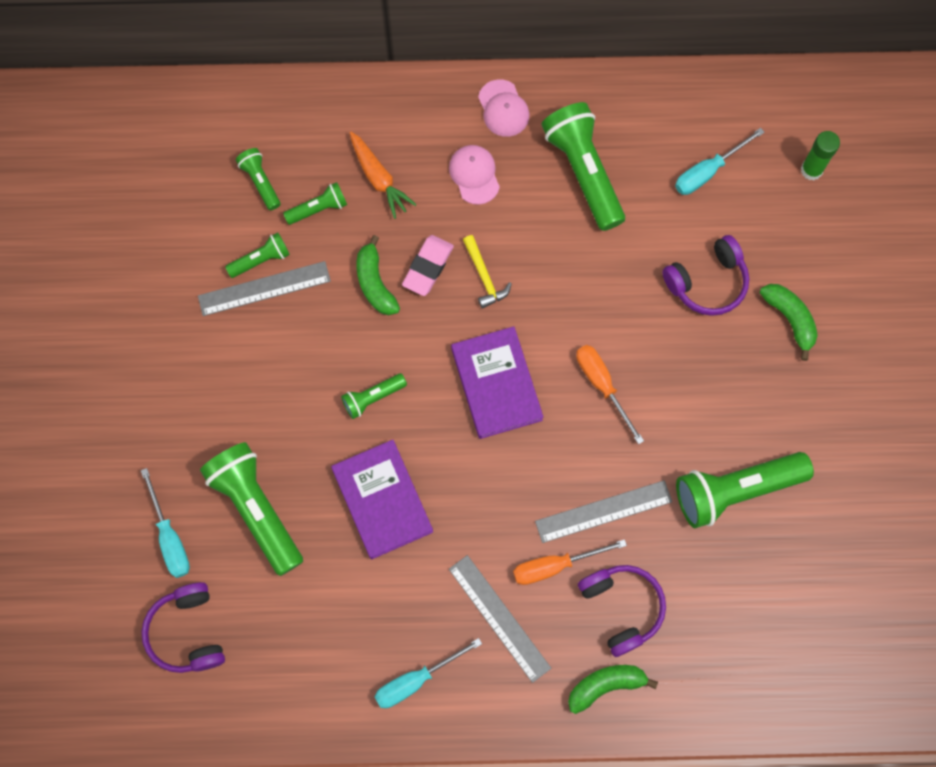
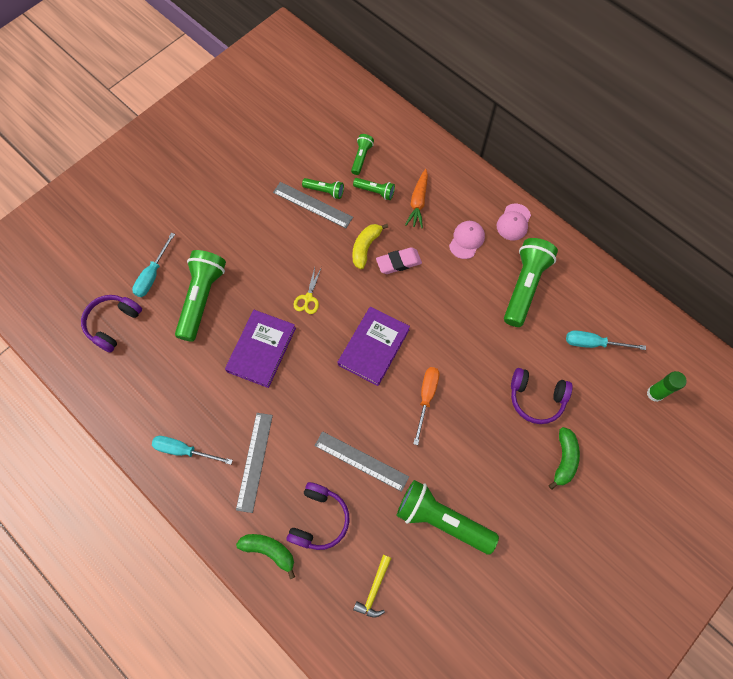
camera: 45 degrees right, 5 degrees down
green flashlight [341,373,407,419] -> yellow scissors [293,267,322,314]
green banana [356,235,400,315] -> yellow banana [352,224,388,269]
yellow hammer [463,235,512,309] -> yellow hammer moved to [353,555,391,617]
orange screwdriver [513,539,627,585] -> none

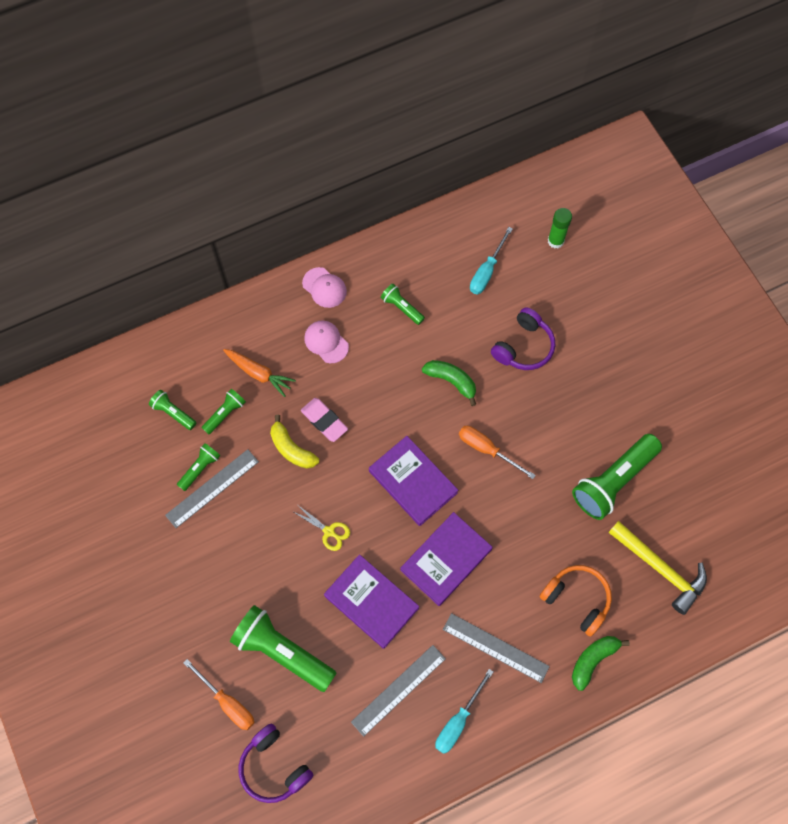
camera: 70 degrees left, 0 degrees up
turquoise screwdriver [132,233,175,297] -> orange screwdriver [183,659,254,730]
purple headphones [287,482,350,550] -> orange headphones [539,565,612,637]
grey ruler [315,431,409,492] -> grey ruler moved to [351,645,446,737]
yellow hammer [353,555,391,617] -> yellow hammer [608,521,707,615], size x1.76
pink eraser [376,247,422,274] -> pink eraser turned 45 degrees counterclockwise [301,398,348,442]
green flashlight [504,238,558,327] -> green flashlight [381,283,425,325], size x0.50
green banana [548,427,580,489] -> green banana moved to [422,360,476,406]
none -> purple book [400,512,492,606]

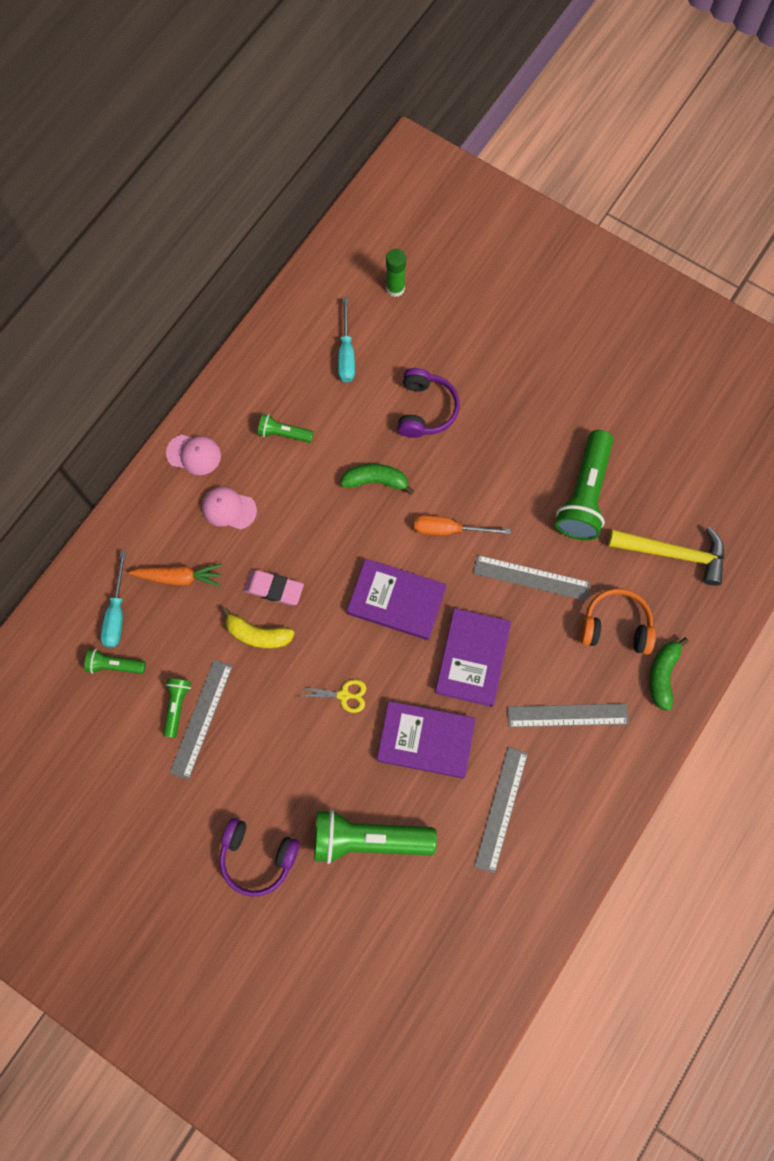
camera: 30 degrees left, 5 degrees up
orange screwdriver [183,659,254,730] -> none
green flashlight [202,389,246,434] -> none
purple headphones [239,723,314,803] -> purple headphones moved to [219,818,300,897]
turquoise screwdriver [435,669,493,754] -> turquoise screwdriver moved to [100,551,126,648]
none -> grey ruler [473,555,590,601]

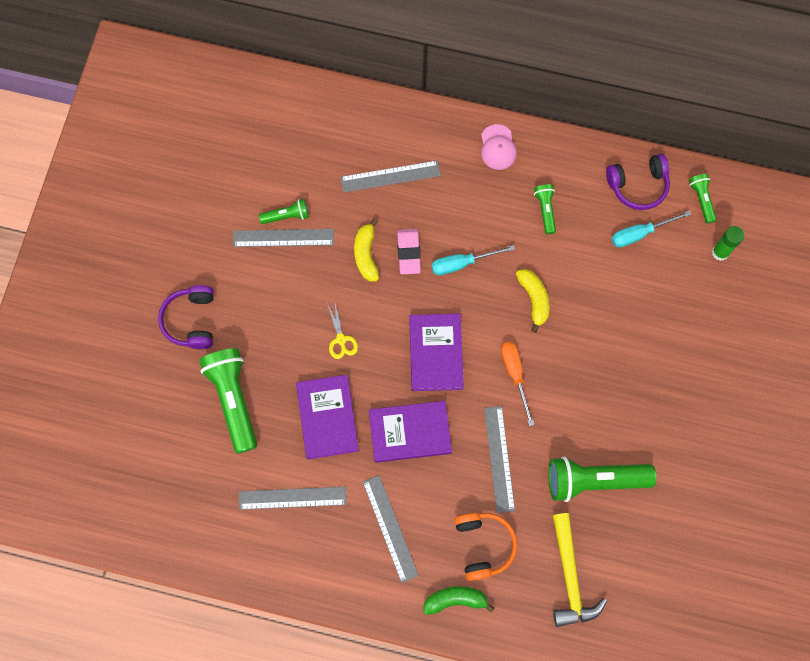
camera: 70 degrees right, 0 degrees up
green flashlight [84,649,146,674] -> green flashlight moved to [689,174,717,224]
turquoise screwdriver [100,551,126,648] -> turquoise screwdriver moved to [431,245,515,275]
orange carrot [128,564,222,587] -> grey ruler [340,160,441,193]
pink cap [202,486,257,530] -> none
green banana [340,464,414,495] -> yellow banana [516,269,549,333]
purple headphones [397,368,460,438] -> purple headphones moved to [606,154,670,210]

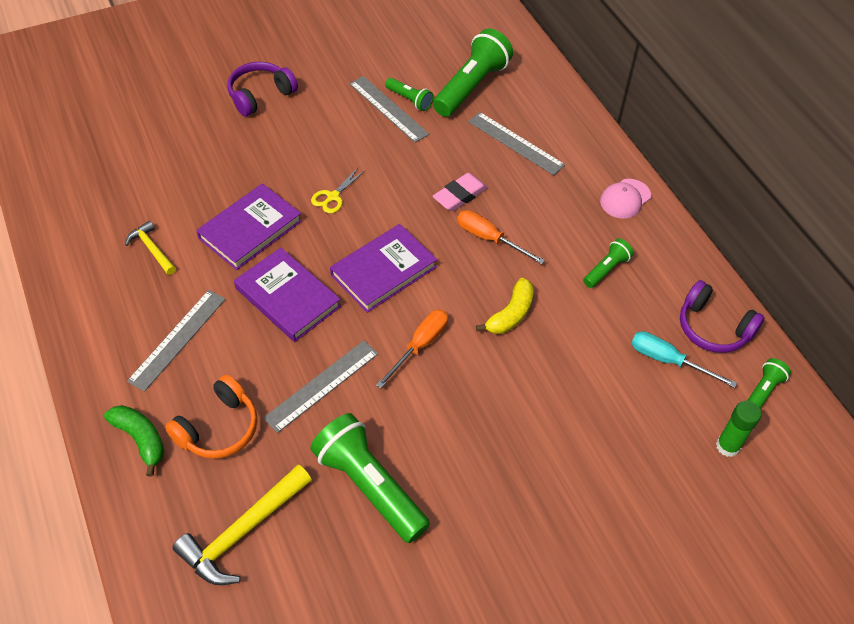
camera: 50 degrees right, 20 degrees down
green flashlight [199,348,257,454] -> green flashlight moved to [433,28,513,117]
grey ruler [239,487,346,510] -> yellow hammer [125,221,176,275]
yellow banana [354,219,379,281] -> none
turquoise screwdriver [431,245,515,275] -> orange screwdriver [457,210,545,264]

